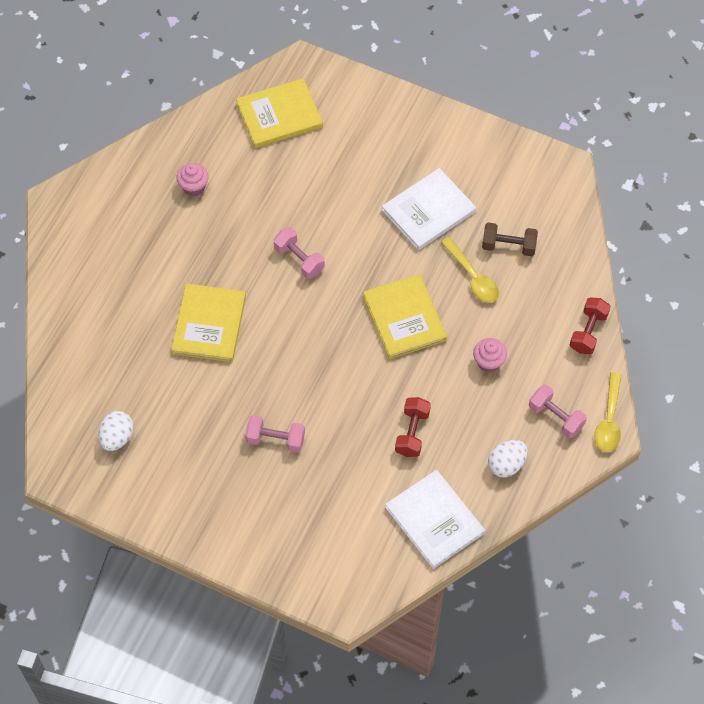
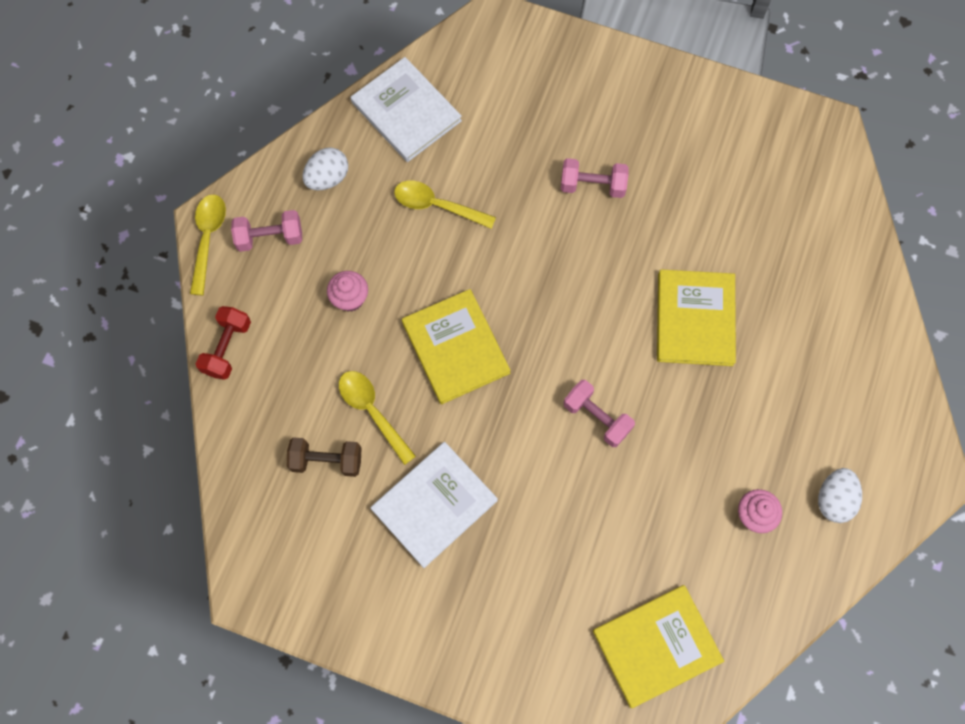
camera: 175 degrees right, 10 degrees up
white egg [98,411,134,451] -> white egg moved to [818,468,862,523]
red dumbbell [395,397,431,457] -> yellow spoon [394,181,496,229]
pink dumbbell [529,385,587,438] -> pink dumbbell turned 45 degrees counterclockwise [231,210,302,252]

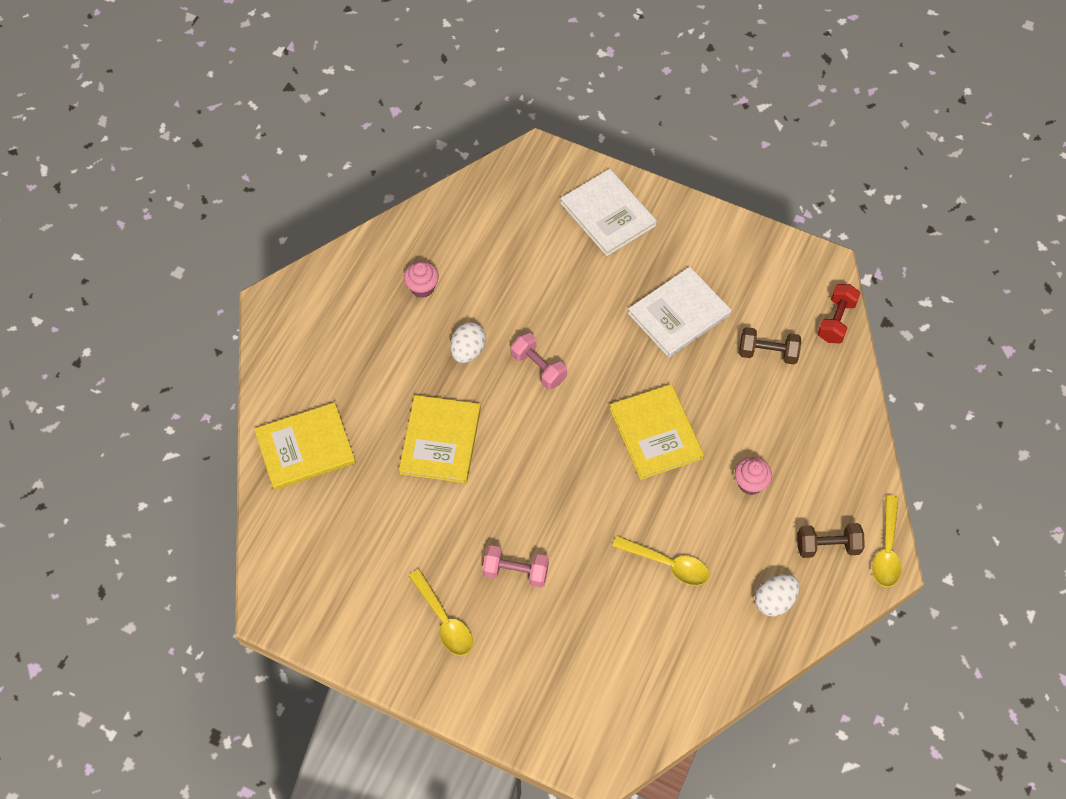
camera: 175 degrees left, 10 degrees down
red dumbbell [196,306,251,380] -> red dumbbell moved to [818,284,861,343]
pink dumbbell [231,210,302,252] -> brown dumbbell [797,523,865,558]
yellow spoon [339,371,416,465] -> yellow spoon moved to [409,569,473,655]
white book [351,57,462,162] -> white book moved to [560,169,657,256]
yellow book [593,585,724,708] -> yellow book moved to [254,402,356,490]
white egg [818,468,862,523] -> white egg moved to [450,322,486,363]

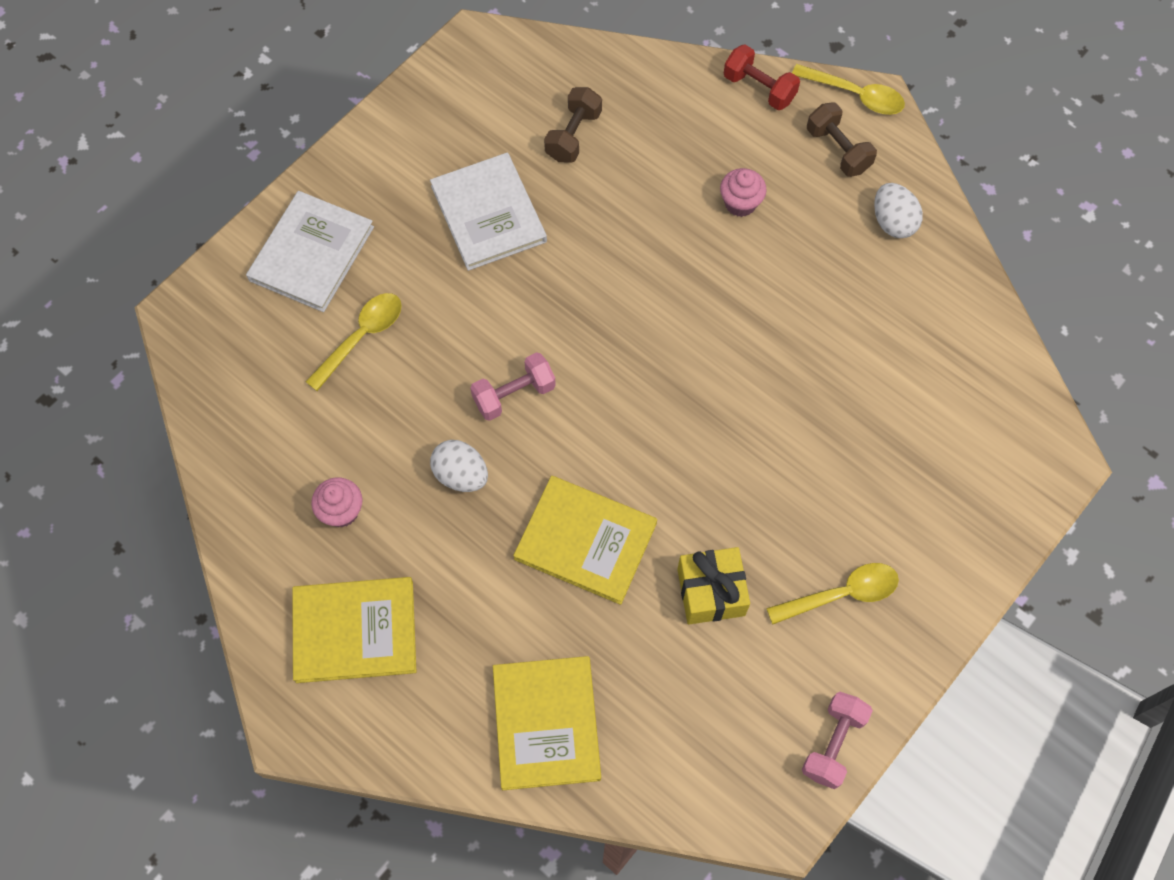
camera: 75 degrees left, 5 degrees up
pink dumbbell [482,545,549,588] -> pink dumbbell moved to [802,692,873,789]
white book [560,169,657,256] -> white book turned 45 degrees counterclockwise [246,191,374,312]
yellow book [610,384,704,480] -> yellow book moved to [292,577,416,683]
yellow spoon [613,535,710,586] -> yellow spoon moved to [305,293,402,391]
brown dumbbell [797,523,865,558] -> brown dumbbell turned 45 degrees counterclockwise [807,102,877,177]
red dumbbell [818,284,861,343] -> red dumbbell moved to [724,44,800,110]
none -> yellow gift [677,547,750,624]

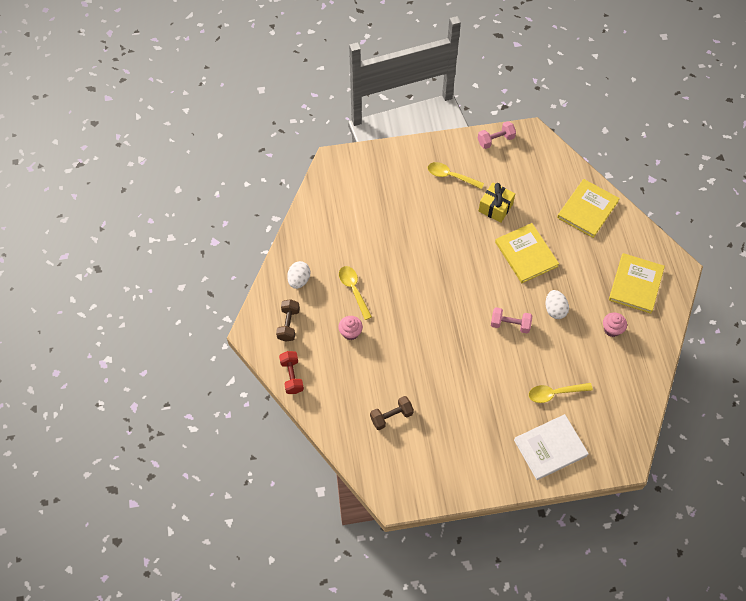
camera: 140 degrees left, 5 degrees down
yellow book [292,577,416,683] -> yellow book turned 75 degrees clockwise [609,253,665,314]
white book [430,153,547,271] -> none
yellow spoon [792,64,905,115] -> yellow spoon moved to [339,266,372,320]

